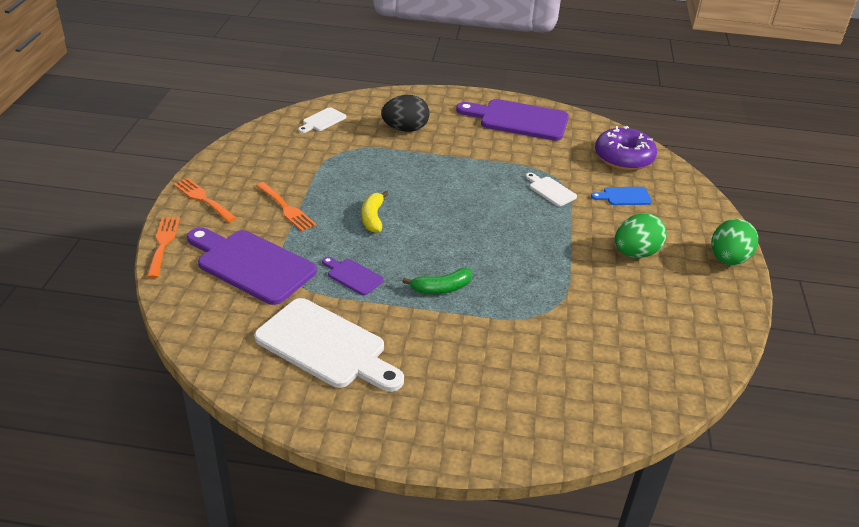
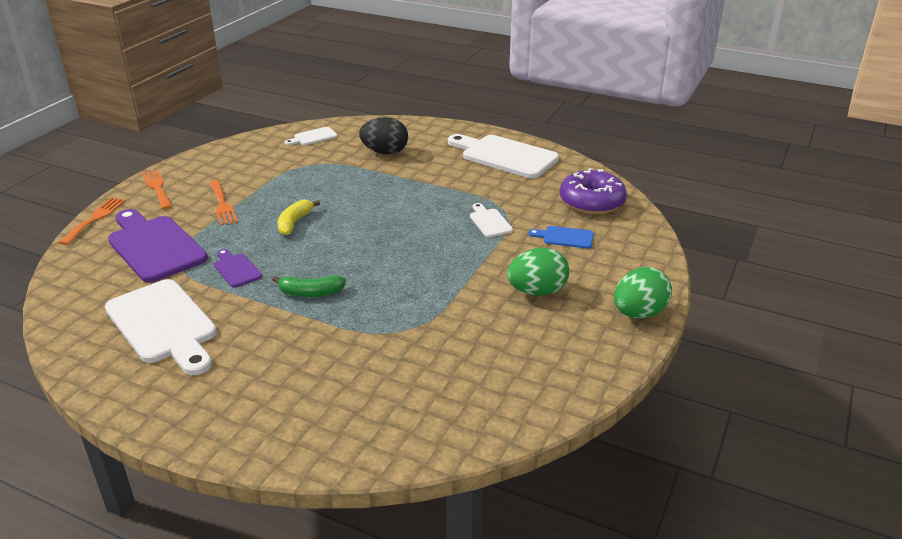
camera: 20 degrees right, 5 degrees down
purple cutting board [456,99,569,141] -> white cutting board [448,134,559,178]

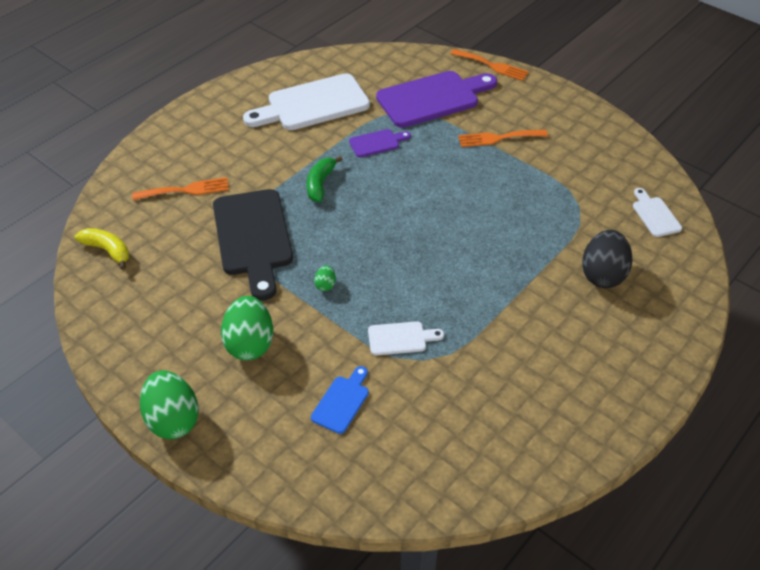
camera: 105 degrees right, 15 degrees up
orange fork [142,169,172,209] -> orange fork moved to [132,177,229,200]
yellow banana [278,200,320,236] -> yellow banana moved to [75,228,129,270]
white cutting board [448,134,559,178] -> none
purple donut [560,168,627,214] -> none
none -> black cutting board [213,189,293,301]
none -> green egg [314,265,336,291]

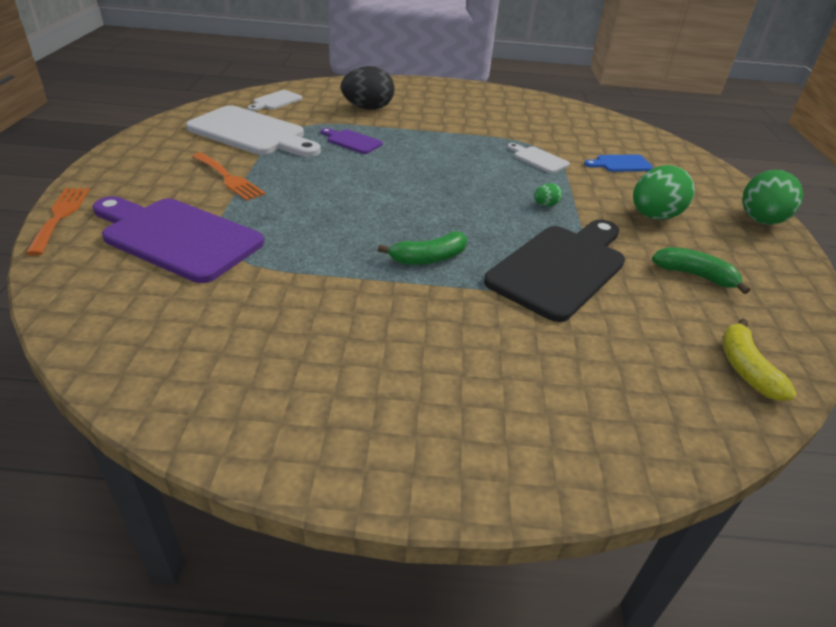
camera: 130 degrees left, 10 degrees down
orange fork [132,177,229,200] -> none
white cutting board [243,73,370,130] -> white cutting board moved to [186,105,321,157]
purple cutting board [349,129,411,157] -> purple cutting board moved to [321,128,383,154]
none -> green banana [652,247,750,294]

